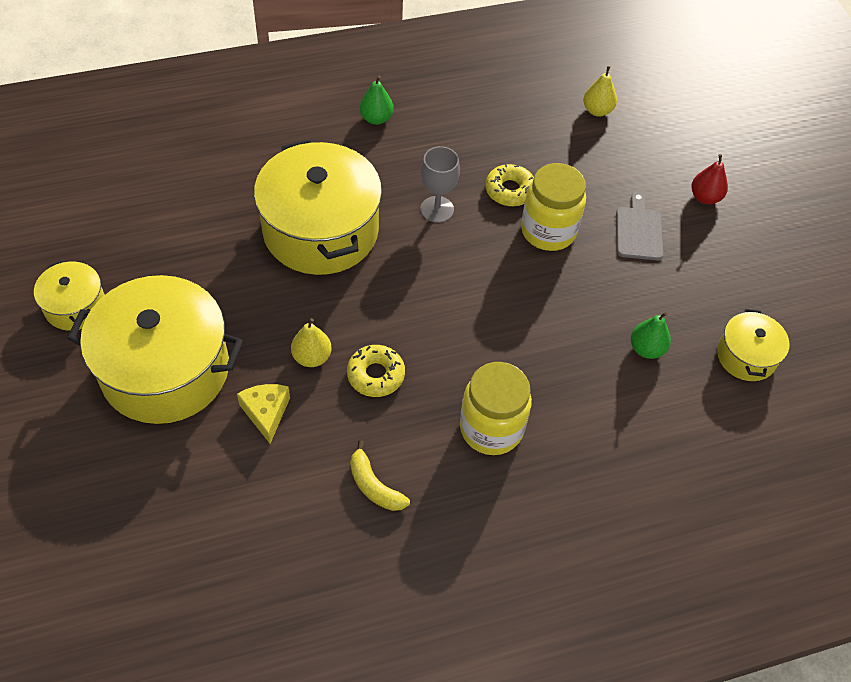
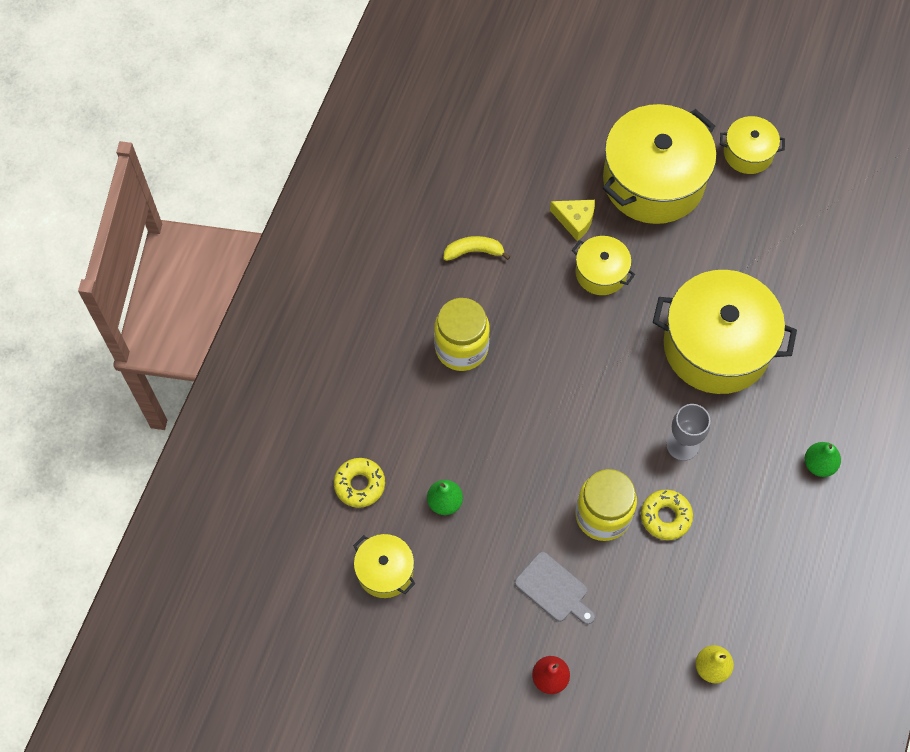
camera: 130 degrees right, 10 degrees up
yellow pear [291,318,332,367] -> yellow pot [572,236,635,295]
yellow donut [347,345,405,397] -> yellow donut moved to [334,458,385,508]

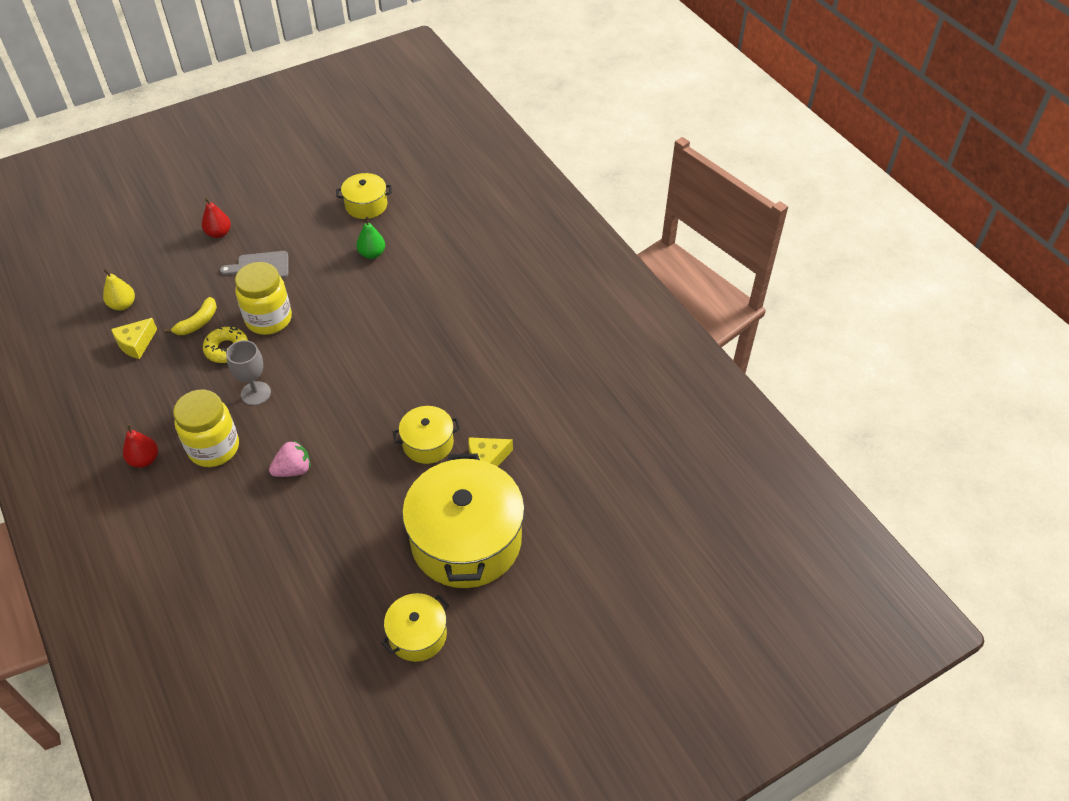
camera: 130 degrees right, 15 degrees down
yellow donut [334,458,385,508] -> none
yellow jar [434,298,490,371] -> yellow jar moved to [173,390,239,467]
yellow banana [443,236,511,261] -> yellow banana moved to [164,297,217,335]
yellow pot [653,270,797,394] -> pink strawberry [269,440,311,477]
green pear [805,442,841,477] -> red pear [123,424,158,468]
none -> yellow cheese [111,318,157,359]

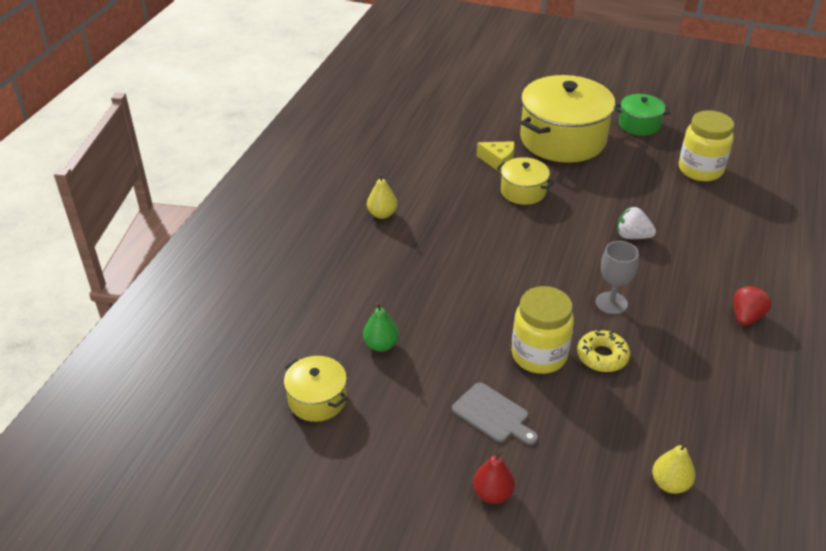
camera: 130 degrees left, 10 degrees down
yellow cheese [111,318,157,359] -> none
red pear [123,424,158,468] -> red strawberry [733,286,771,326]
yellow banana [164,297,217,335] -> none
yellow jar [173,390,239,467] -> yellow jar moved to [679,110,734,181]
pink strawberry [269,440,311,477] -> white strawberry [617,207,656,239]
yellow pot [381,593,449,662] -> green pot [615,94,670,136]
none -> yellow pear [367,174,397,219]

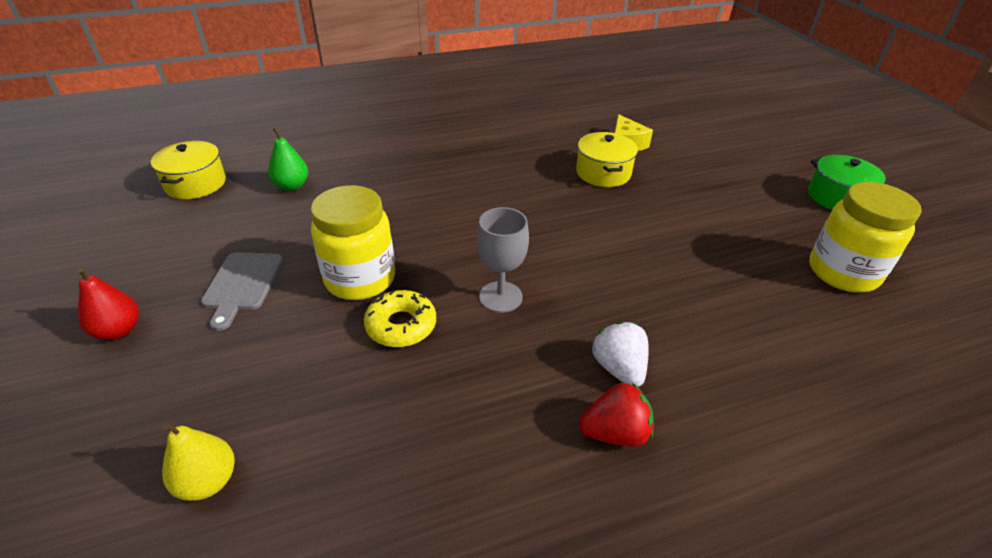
camera: 50 degrees right, 0 degrees up
yellow pear [367,174,397,219] -> none
yellow pot [520,75,615,163] -> none
white strawberry [617,207,656,239] -> white strawberry moved to [592,321,649,387]

